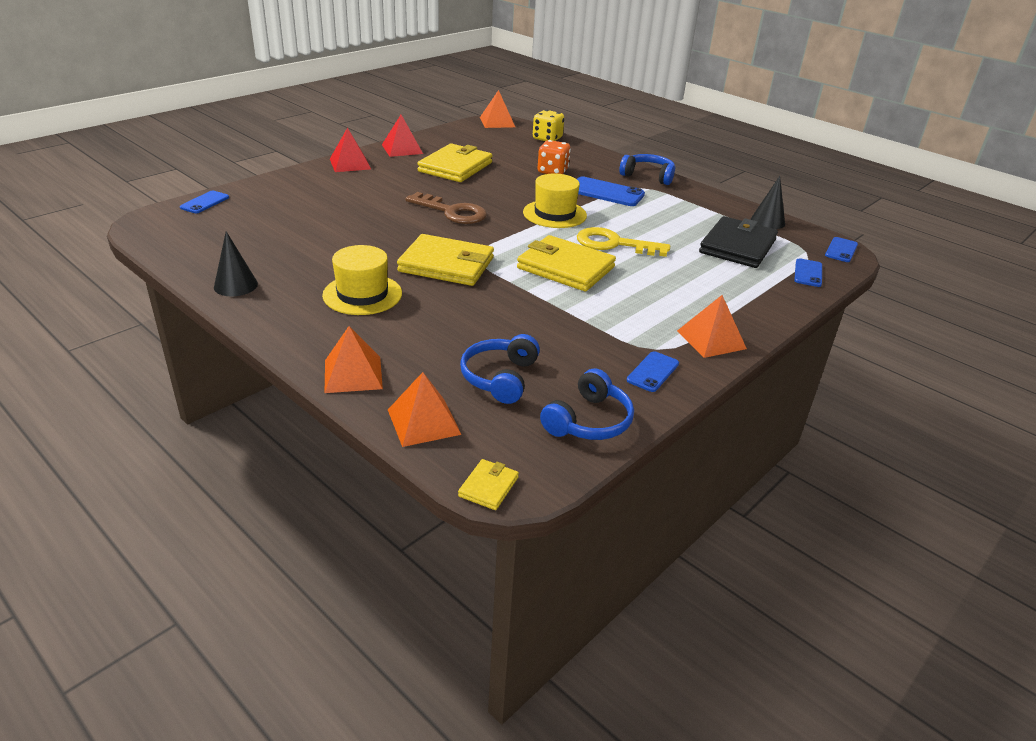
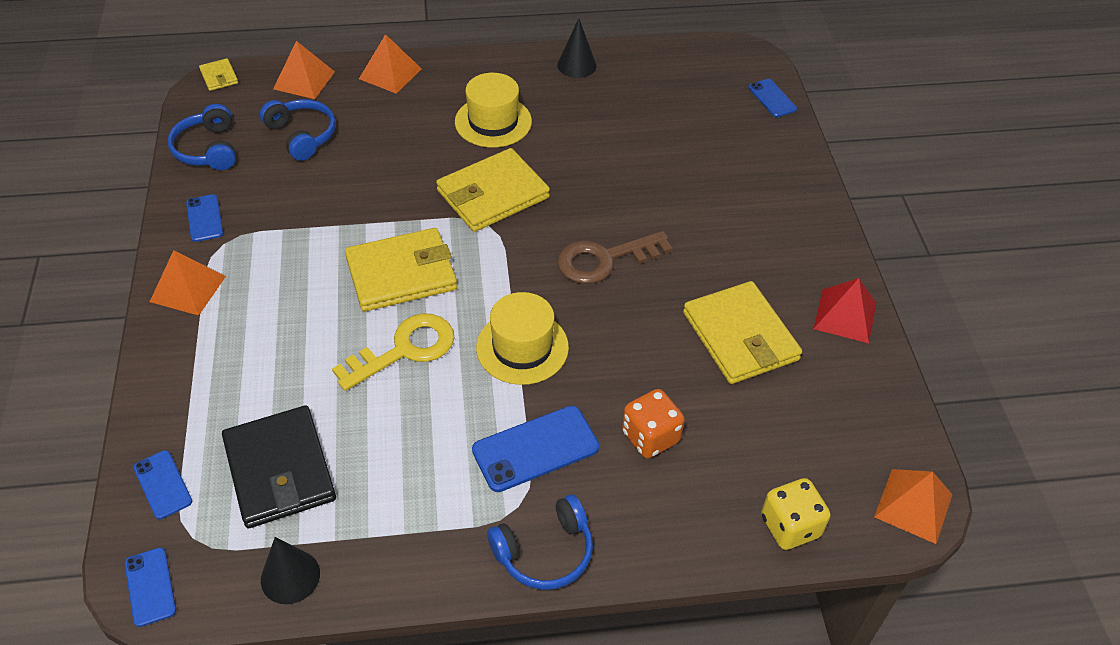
camera: 130 degrees right, 15 degrees up
red pyramid [330,127,371,172] -> none

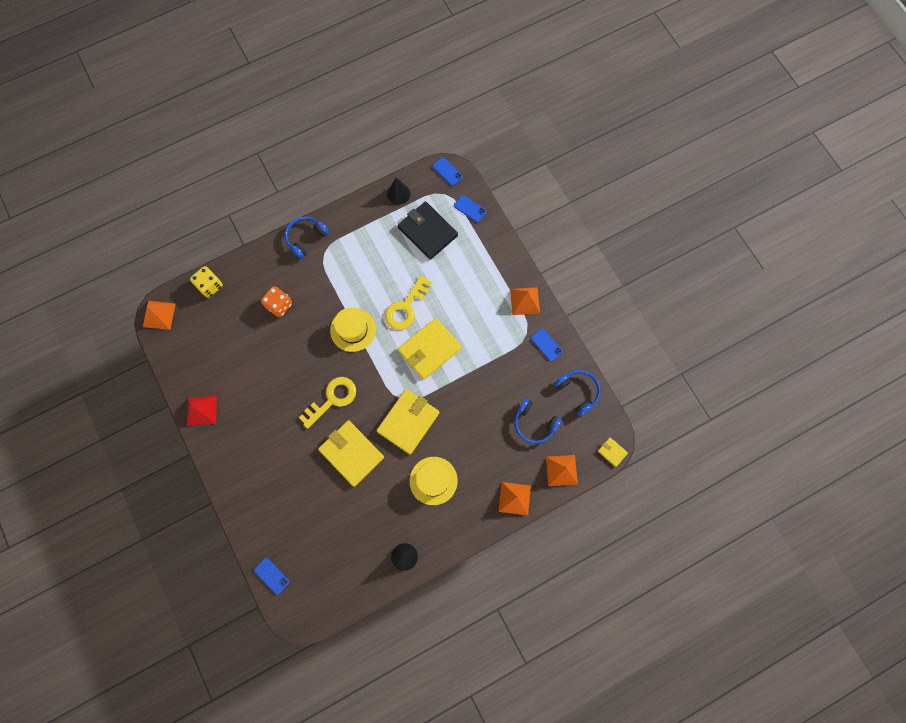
camera: 160 degrees right, 25 degrees up
blue phone [472,406,599,492] -> none
brown key [557,231,673,284] -> yellow key [299,377,356,429]
yellow wallet [683,281,802,384] -> yellow wallet moved to [318,420,384,487]

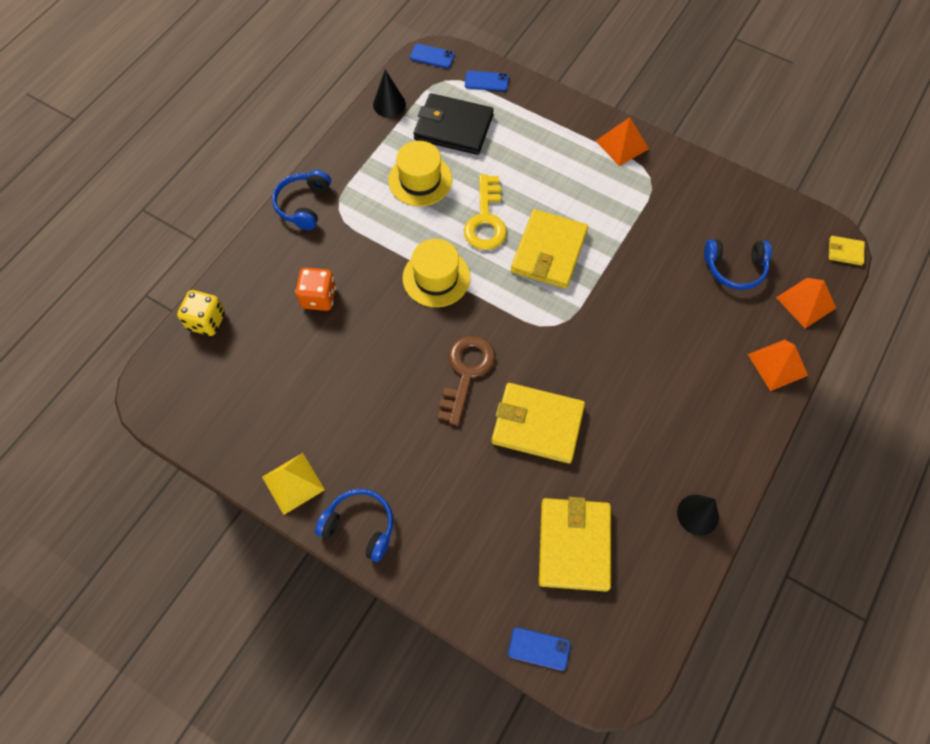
camera: 30 degrees left, 10 degrees down
orange pyramid [143,301,176,330] -> none
red pyramid [187,396,217,426] -> yellow pyramid [262,453,325,515]
yellow key [299,377,356,429] -> brown key [438,336,495,426]
yellow wallet [376,389,440,454] -> yellow wallet moved to [539,497,611,592]
yellow hat [409,457,458,505] -> yellow hat moved to [388,141,452,206]
blue phone [531,328,563,361] -> none
blue headphones [554,370,601,416] -> blue headphones moved to [315,489,393,562]

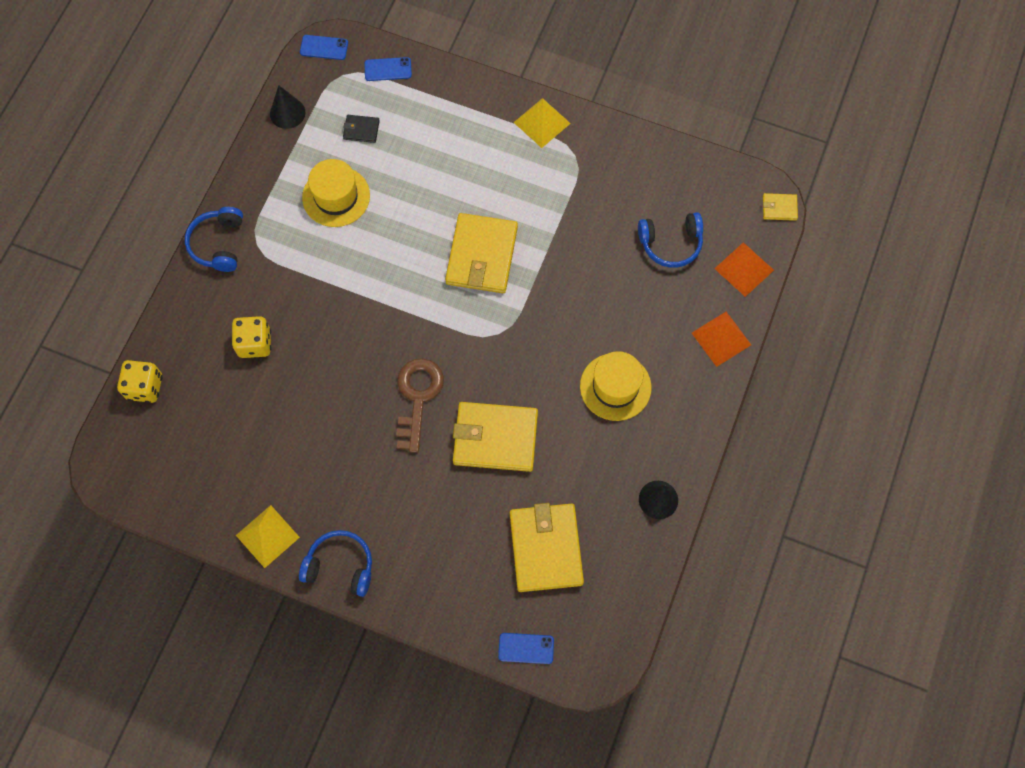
camera: 10 degrees left, 5 degrees up
orange dice [295,268,336,311] -> yellow dice [231,316,271,358]
yellow hat [403,239,470,307] -> yellow hat moved to [580,351,652,421]
black wallet [413,93,494,155] -> black wallet [343,115,380,143], size x0.45
yellow key [464,174,507,250] -> none
orange pyramid [596,117,649,166] -> yellow pyramid [513,98,571,148]

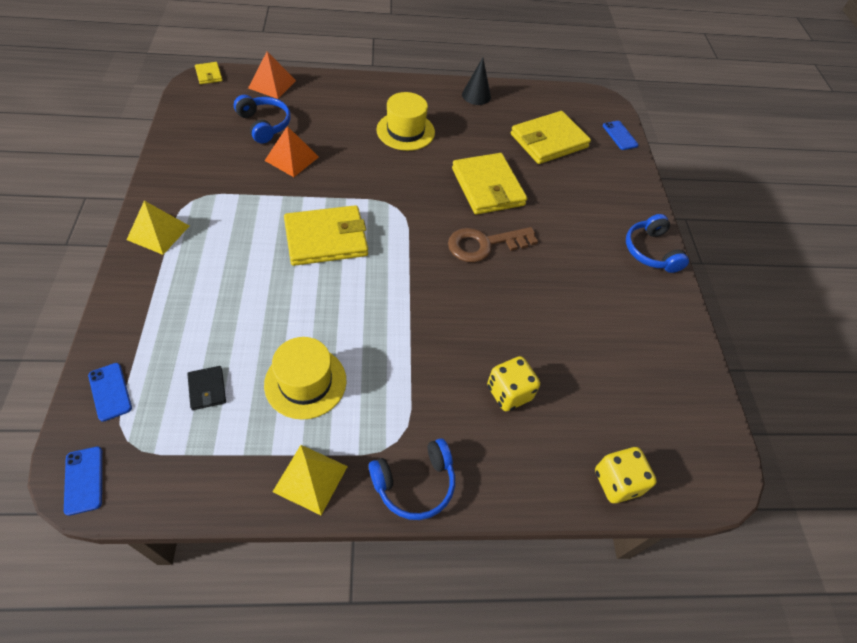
camera: 120 degrees left, 15 degrees down
yellow pyramid [236,505,300,568] -> yellow pyramid moved to [273,445,348,515]
black cone [270,85,305,129] -> none
orange pyramid [692,312,751,367] -> orange pyramid moved to [265,126,319,177]

